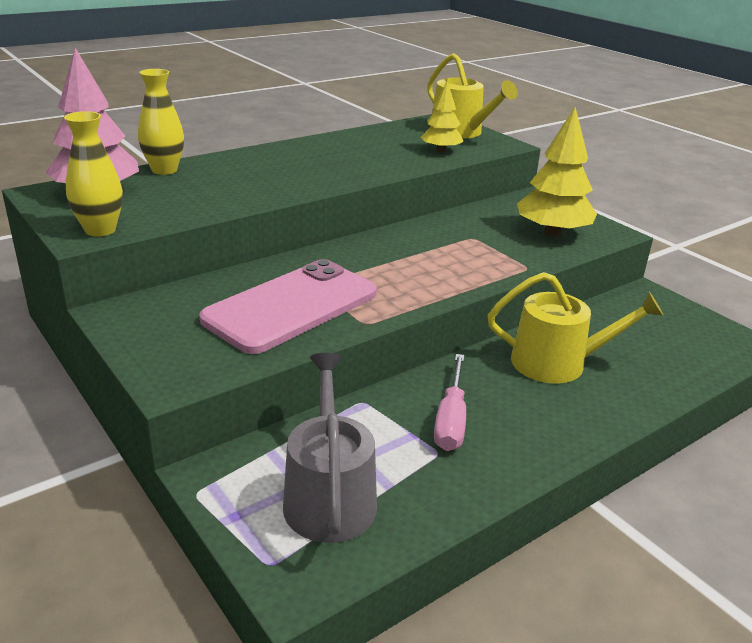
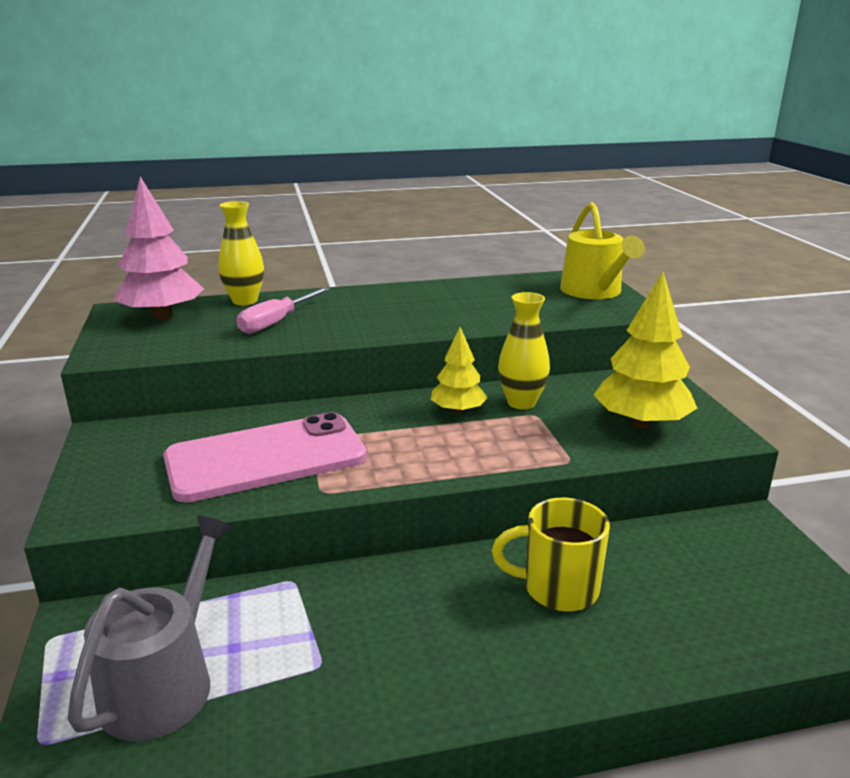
camera: 25 degrees right, 5 degrees down
yellow vase [64,111,123,237] -> yellow vase moved to [498,292,550,409]
yellow tree [420,80,463,153] -> yellow tree moved to [431,327,488,414]
pink screwdriver [434,354,466,451] -> pink screwdriver moved to [237,287,330,334]
yellow watering can [488,272,664,384] -> yellow mug [492,498,610,612]

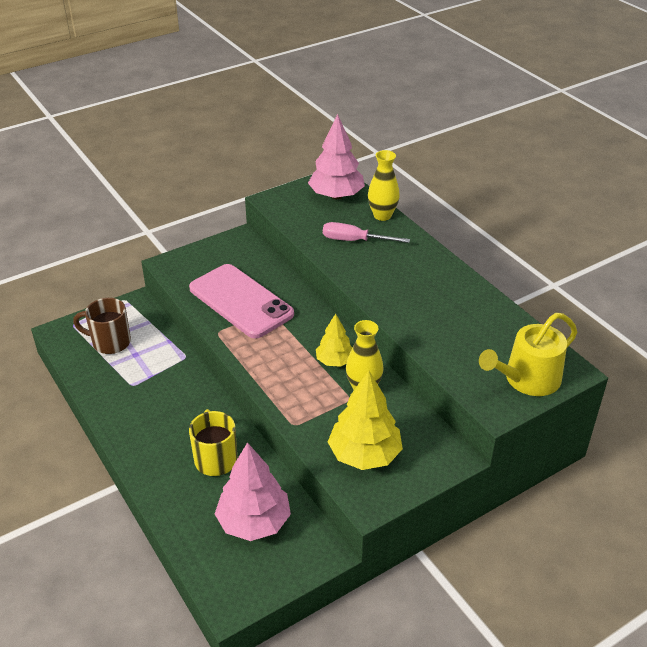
camera: 70 degrees right, 15 degrees up
grey watering can [68,515,232,741] -> brown mug [73,298,131,354]
none -> pink tree [215,442,291,541]

